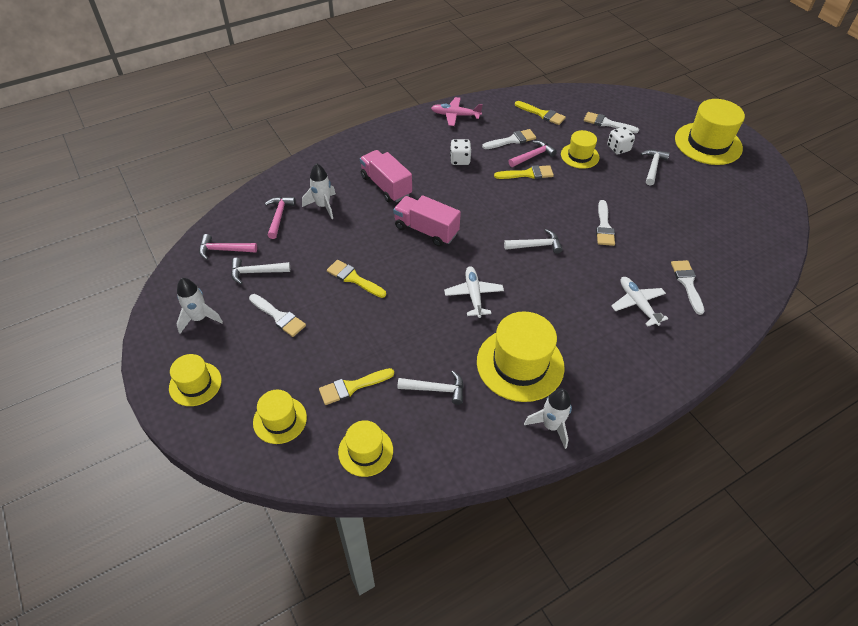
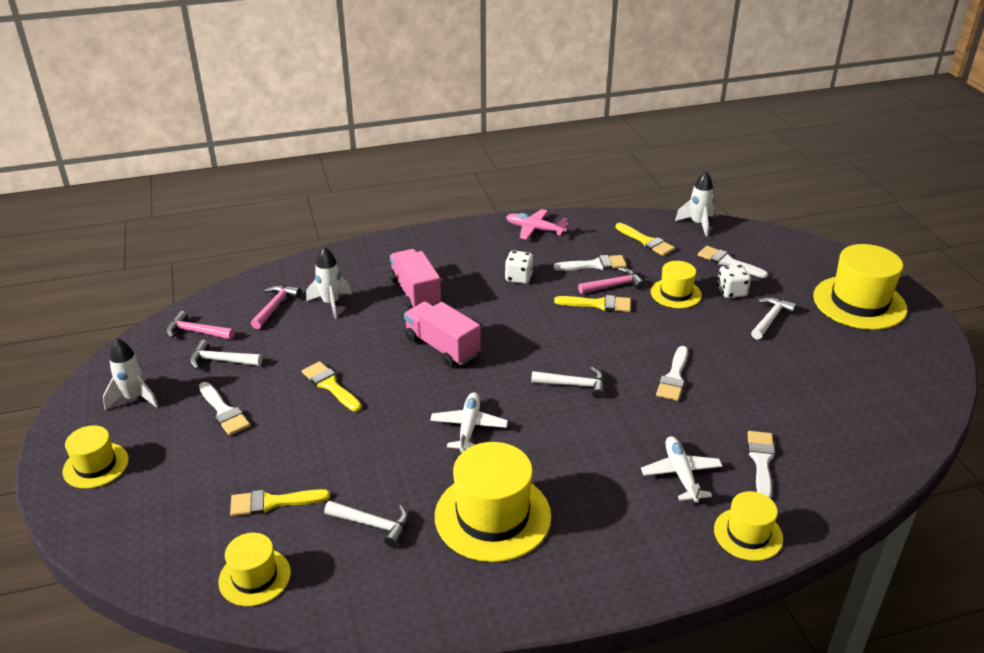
camera: 15 degrees right, 15 degrees down
yellow hat [253,389,307,444] -> yellow hat moved to [714,491,783,561]
white rocket [524,388,572,449] -> white rocket moved to [675,171,714,237]

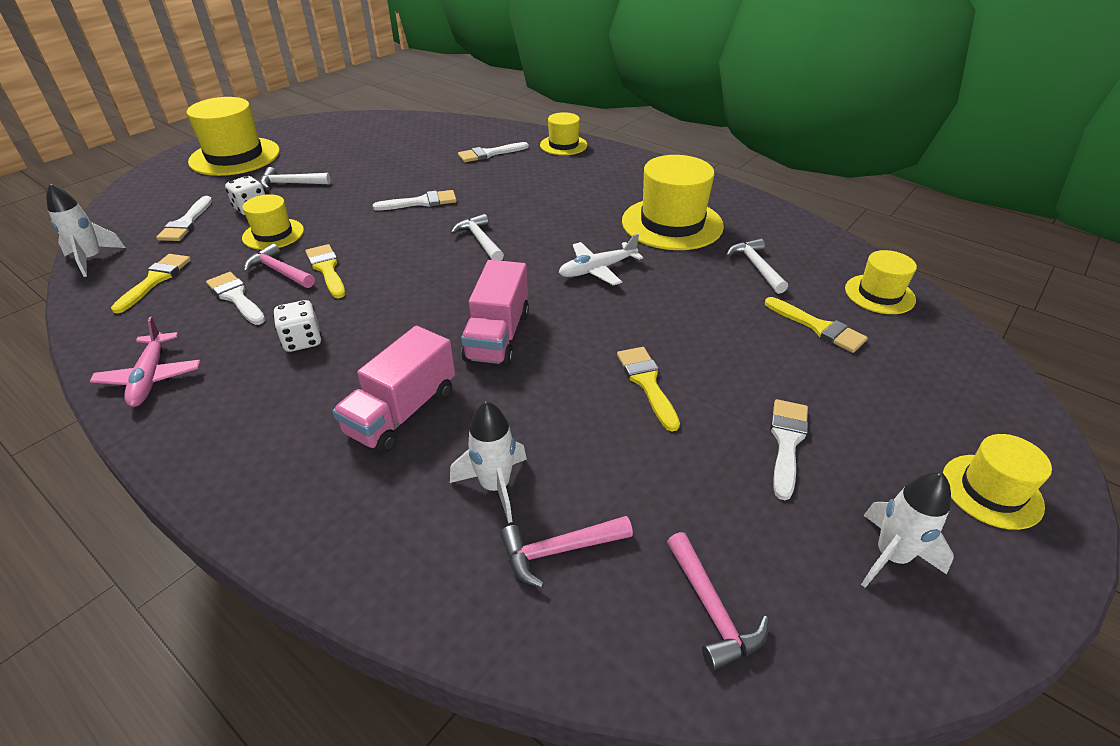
camera: 125 degrees left, 5 degrees up
white hammer [190,340,262,369] -> none
yellow brush [302,361,362,412] -> yellow brush turned 150 degrees clockwise [617,347,680,432]
white plane [641,436,722,503] -> none

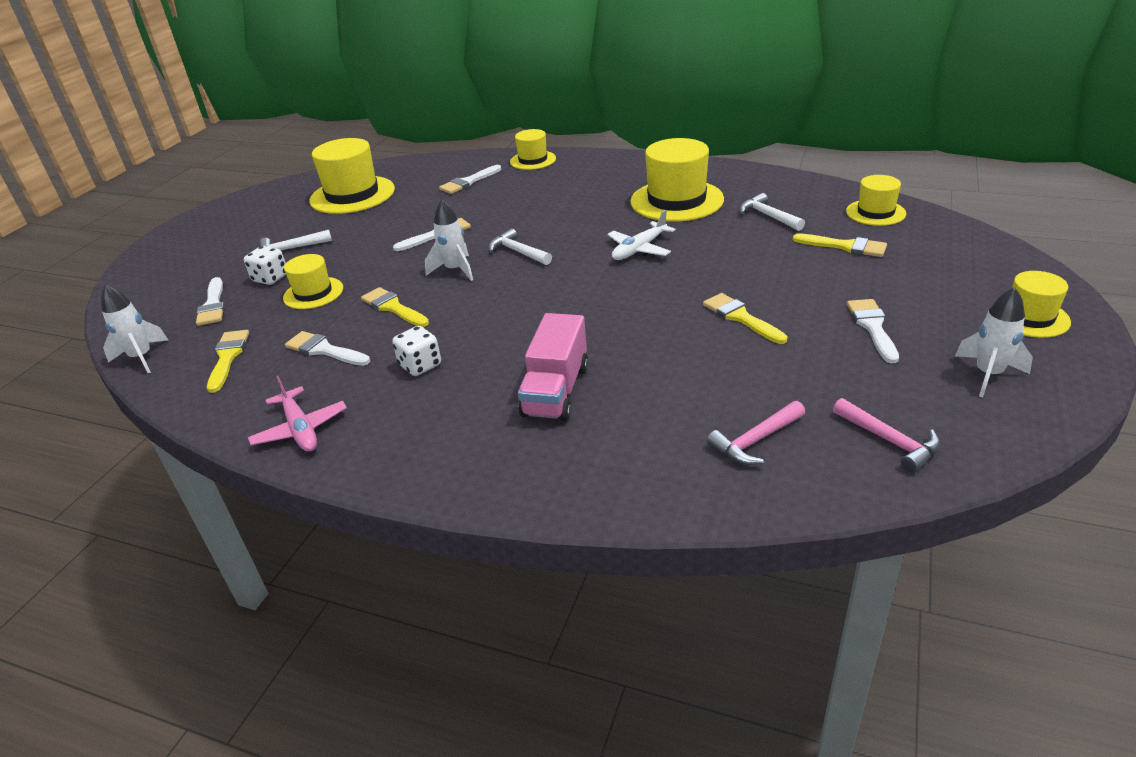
camera: 15 degrees left, 5 degrees down
yellow hat [187,97,280,176] -> yellow hat moved to [309,138,395,214]
pink hammer [244,243,315,288] -> none
white rocket [450,401,527,523] -> white rocket moved to [425,199,473,281]
pink truck [461,260,529,366] -> none

